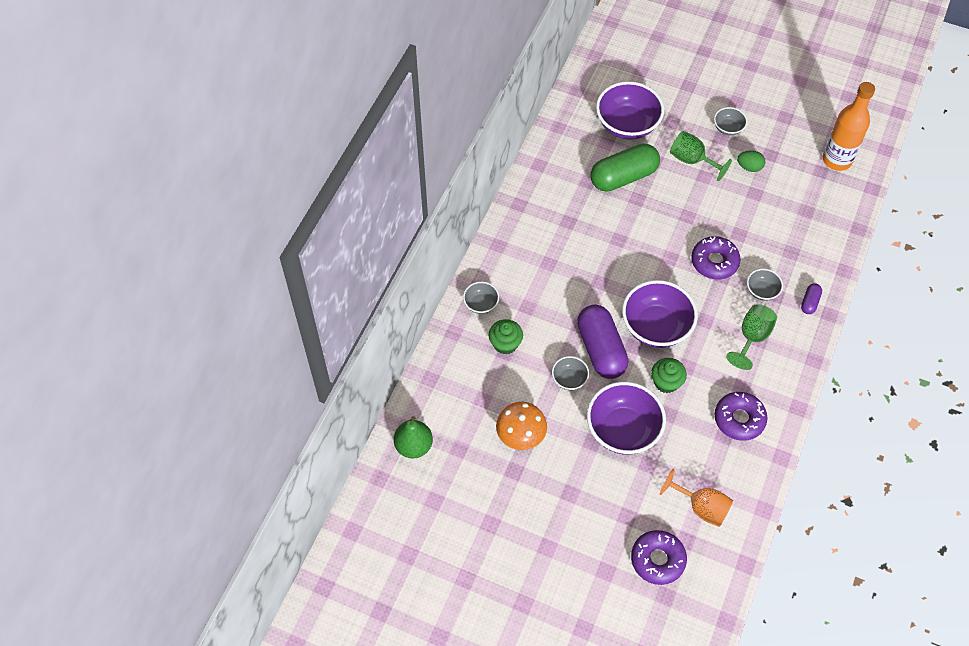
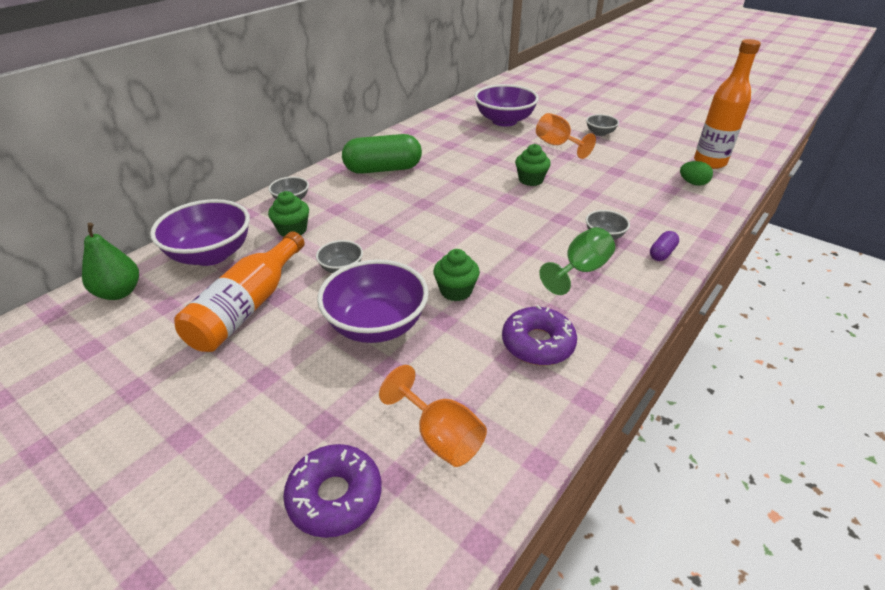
camera: 15 degrees right, 20 degrees down
orange mushroom [496,402,547,450] -> orange bottle [174,231,305,352]
purple capsule [577,305,628,379] -> none
green capsule [590,144,660,192] -> green capsule moved to [342,134,422,174]
purple bowl [622,280,698,348] -> purple bowl moved to [150,199,250,266]
green goblet [670,131,732,181] -> orange goblet [536,113,596,159]
purple donut [691,236,741,279] -> none
green egg [737,150,765,172] -> green egg moved to [680,161,713,186]
none -> green cupcake [515,144,551,186]

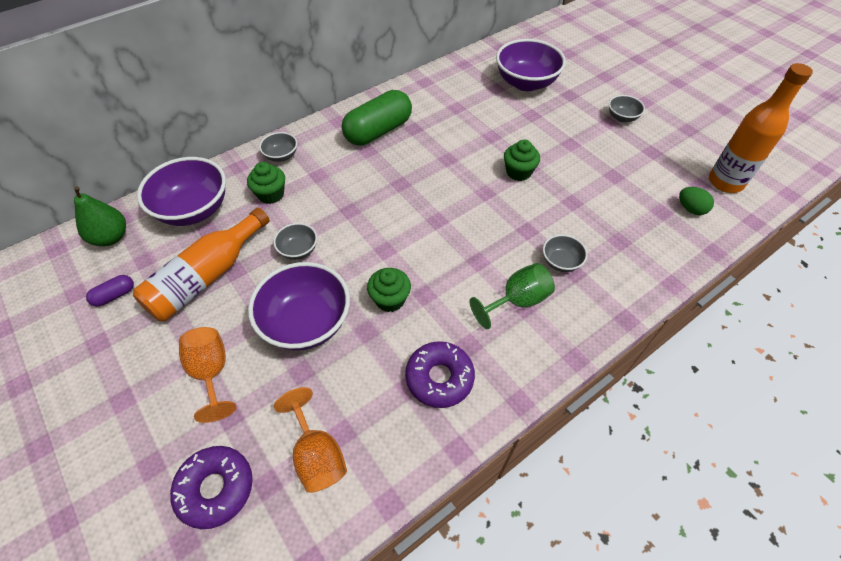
camera: 15 degrees right, 15 degrees up
green capsule [342,134,422,174] -> green capsule turned 45 degrees counterclockwise [342,90,412,145]
orange goblet [536,113,596,159] -> orange goblet moved to [179,327,237,423]
purple capsule [650,231,679,261] -> purple capsule moved to [86,275,134,307]

